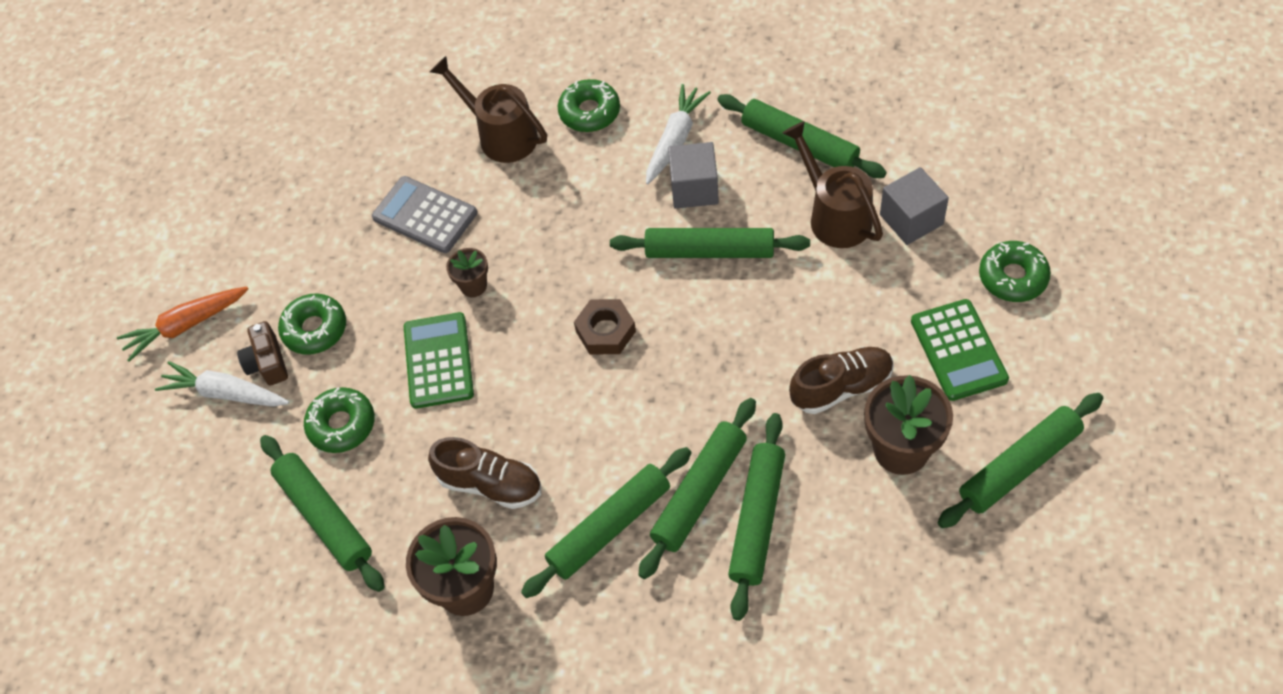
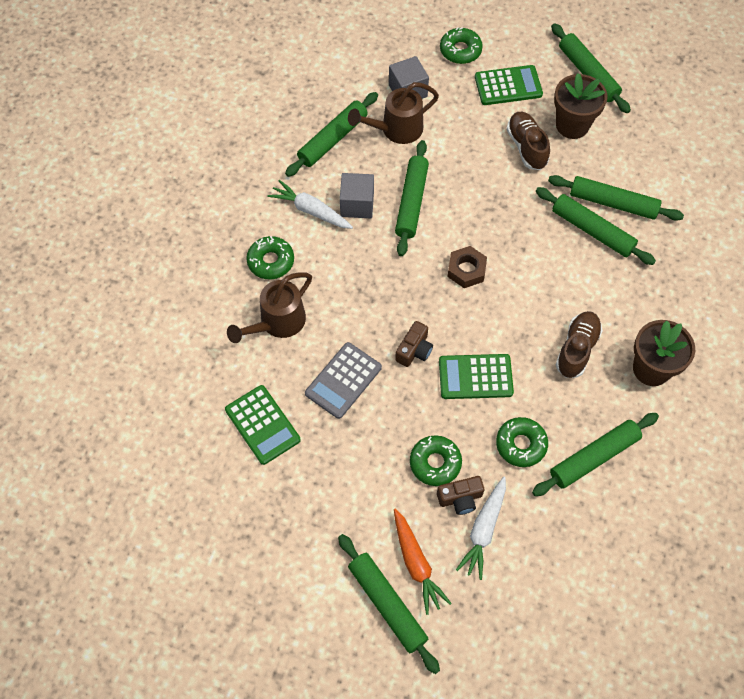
camera: 90 degrees left, 5 degrees up
brown flower pot [446,248,488,297] -> brown camera [395,321,433,367]
green rolling pin [521,447,691,598] -> green rolling pin moved to [338,534,440,674]
none -> green calculator [225,385,301,465]

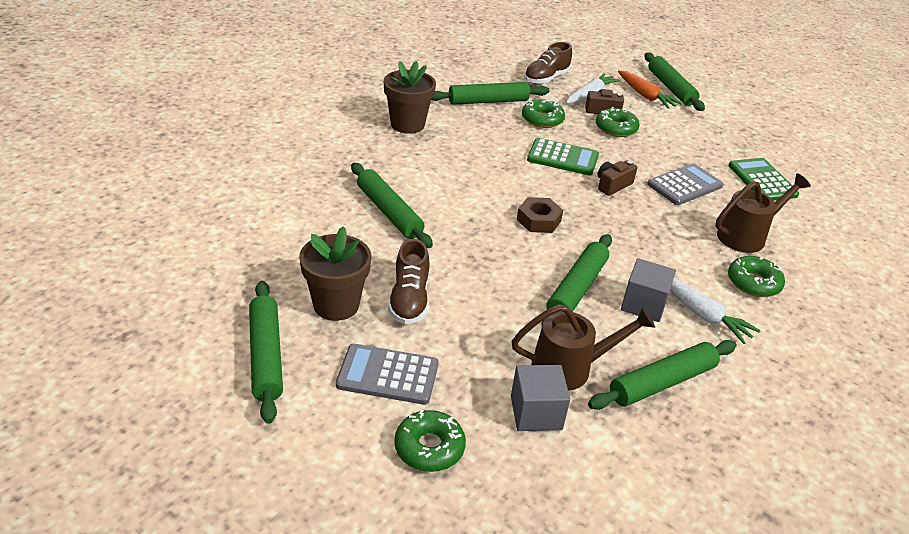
camera: 165 degrees left, 25 degrees down
orange carrot [394,508,452,615] -> orange carrot turned 150 degrees clockwise [618,70,682,109]
green calculator [475,65,543,105] -> grey calculator [336,344,439,405]
green rolling pin [548,175,684,221] -> none
brown shoe [556,311,603,378] -> brown shoe moved to [524,42,572,84]

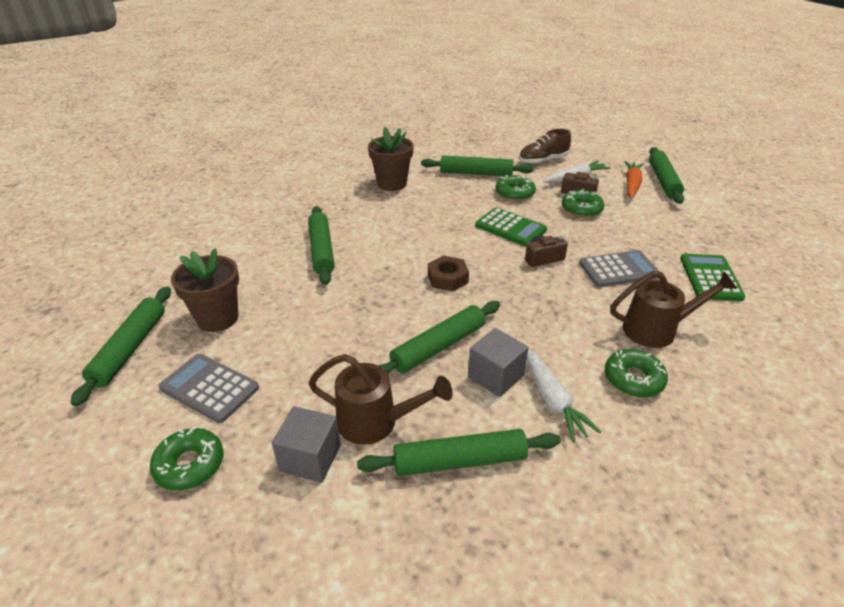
camera: 25 degrees right, 0 degrees up
brown shoe [388,239,430,324] -> none
orange carrot [618,70,682,109] -> orange carrot turned 150 degrees counterclockwise [624,161,643,199]

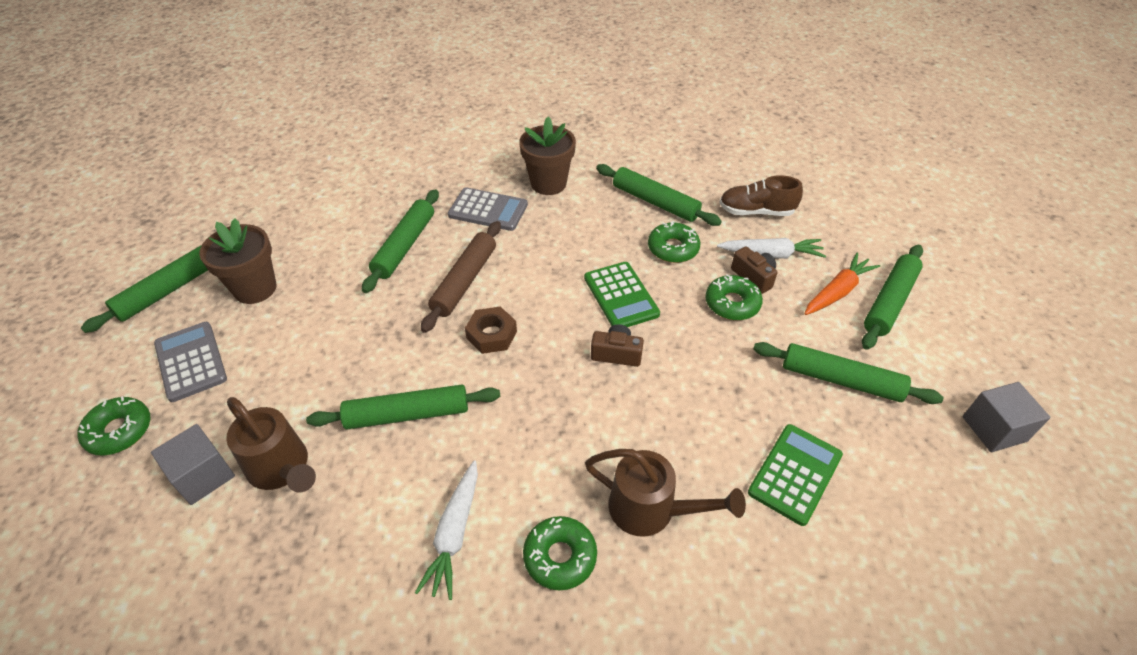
camera: 30 degrees right, 10 degrees up
green rolling pin [357,429,561,476] -> green rolling pin moved to [753,342,944,404]
grey cube [468,328,529,397] -> grey cube moved to [963,382,1050,452]
grey calculator [579,250,660,287] -> grey calculator moved to [448,187,528,231]
none -> brown rolling pin [421,221,501,333]

